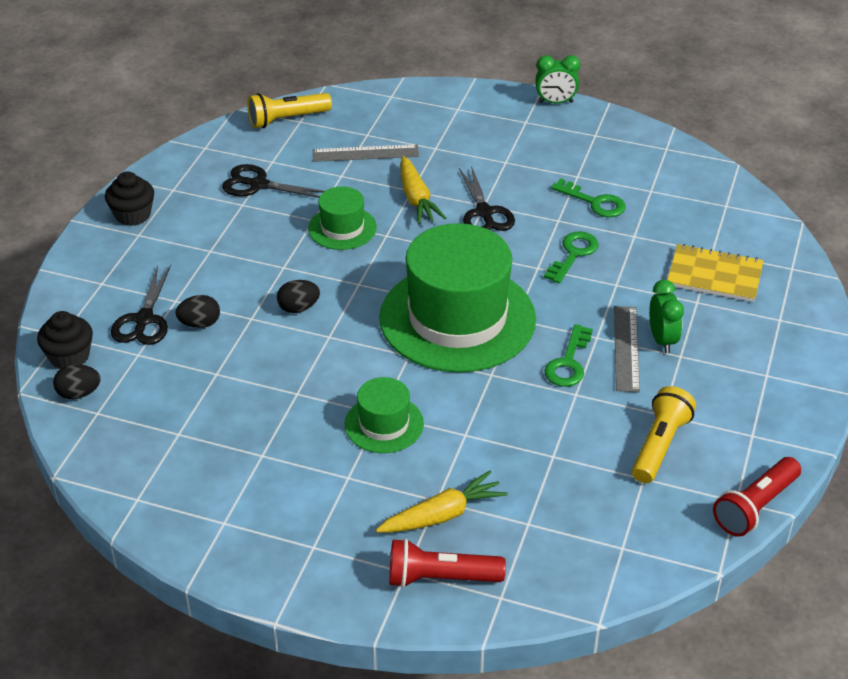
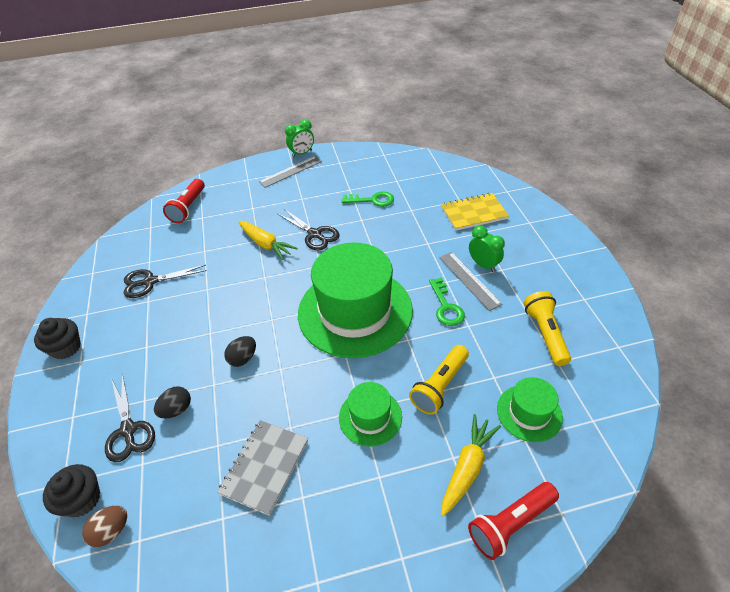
camera: 30 degrees left, 5 degrees up
black egg [53,364,101,399] -> brown egg [82,506,127,547]
yellow flashlight [247,93,332,128] -> yellow flashlight moved to [409,345,469,415]
green hat [308,186,377,250] -> green hat moved to [497,377,563,442]
grey ruler [313,144,419,162] -> grey ruler moved to [259,156,322,188]
green key [544,232,598,283] -> none
red flashlight [713,457,801,537] -> red flashlight moved to [163,179,205,223]
none -> grey notebook [217,420,308,516]

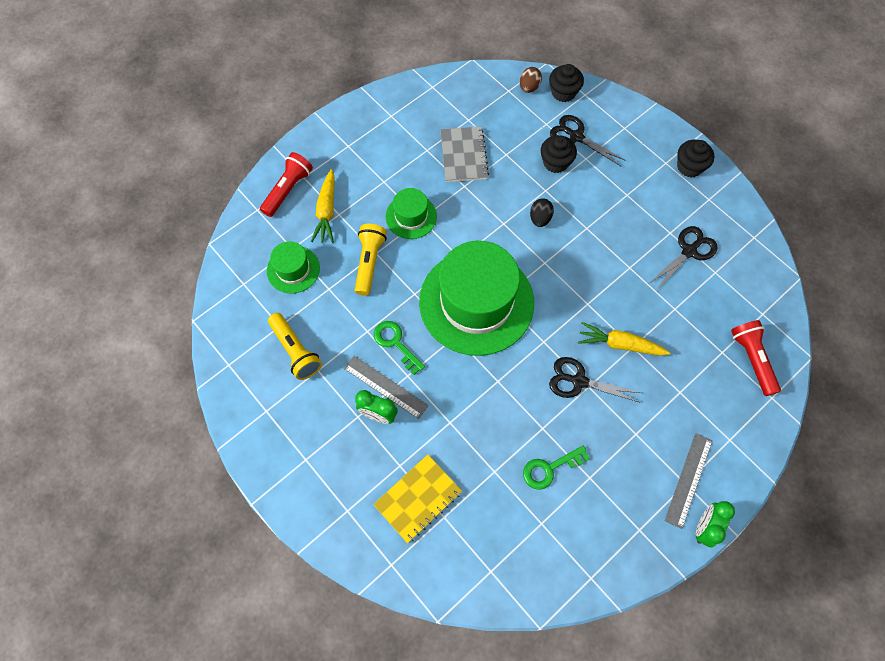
camera: 150 degrees right, 20 degrees up
black egg [154,386,191,419] -> black cupcake [541,135,577,173]

